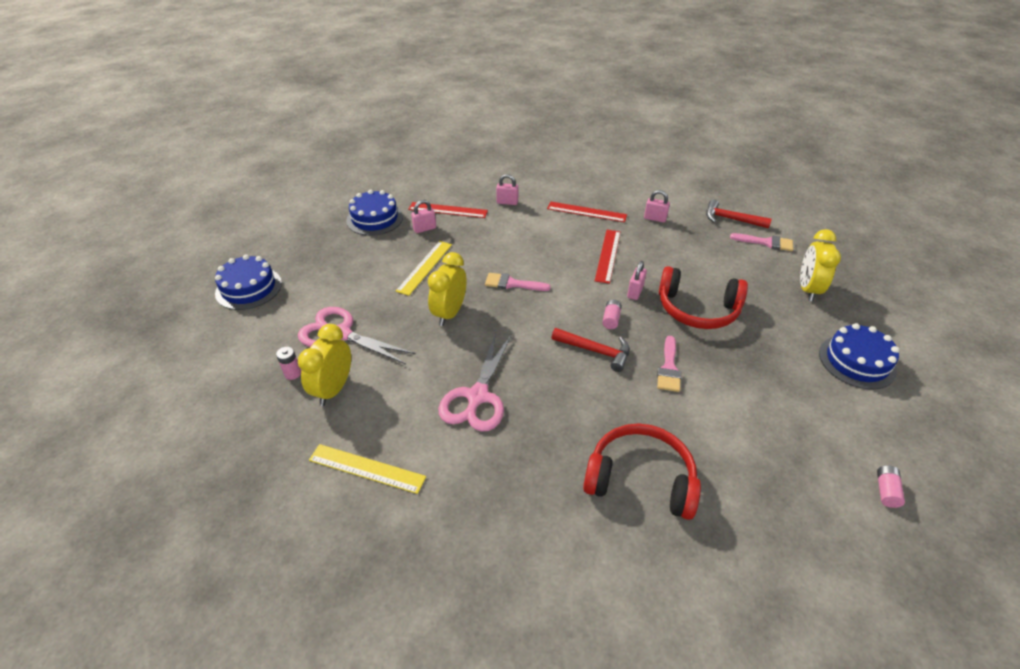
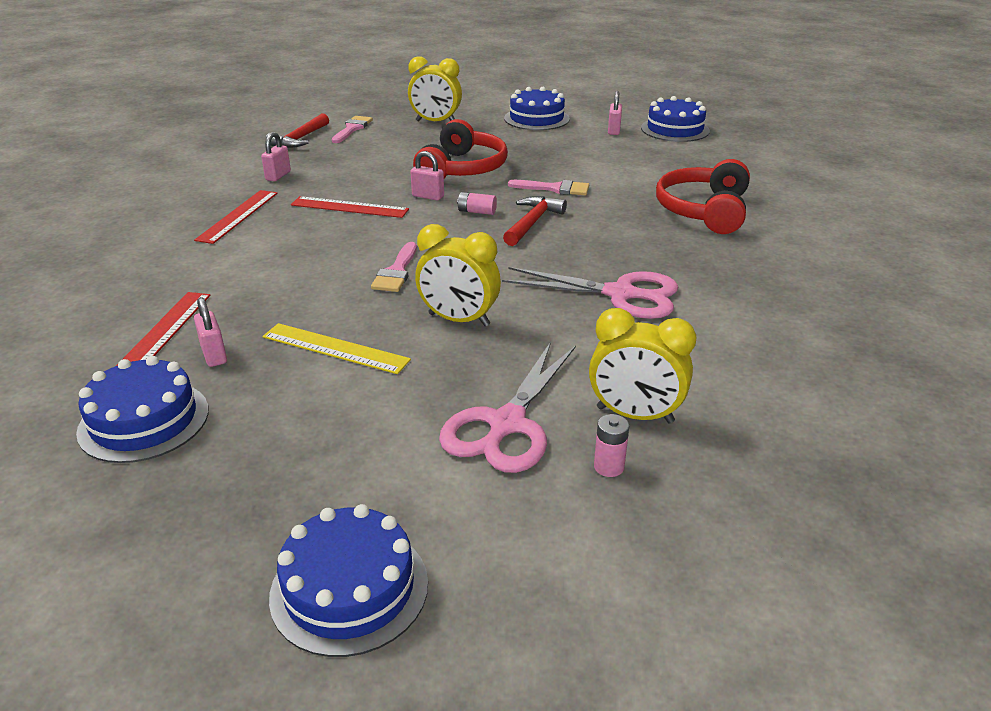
camera: 90 degrees left, 10 degrees down
yellow ruler [309,444,426,494] -> none
pink padlock [496,174,519,205] -> pink padlock moved to [608,91,622,135]
pink battery [877,465,905,508] -> blue cake [641,96,710,142]

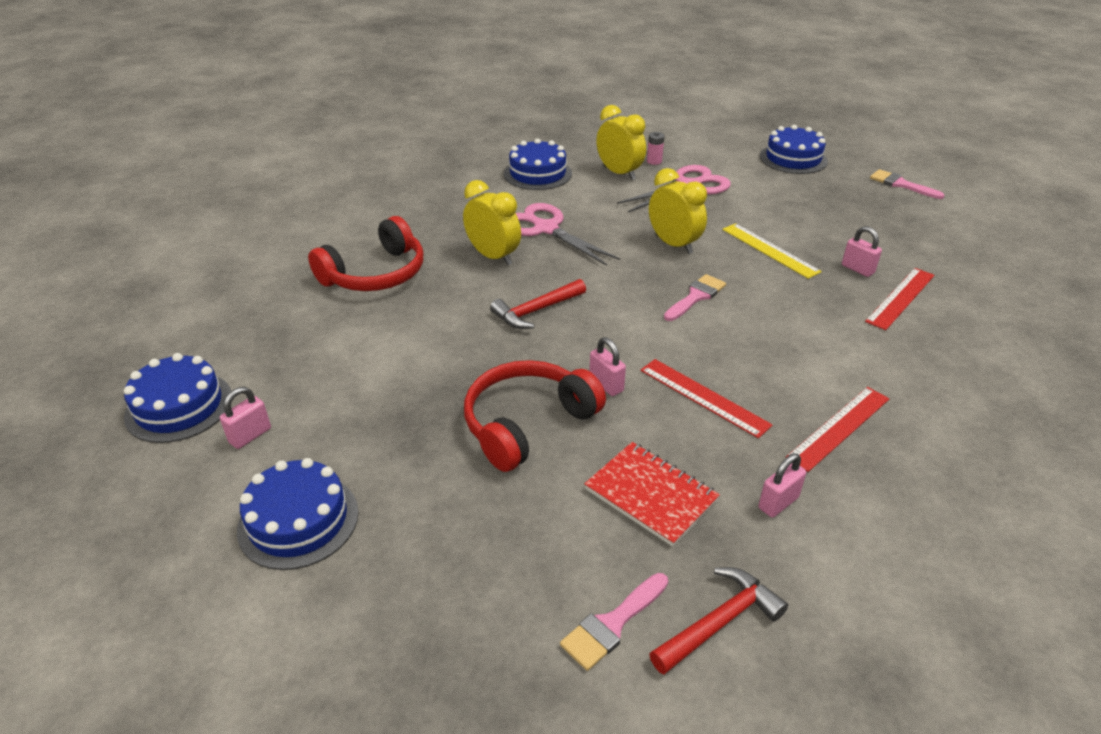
camera: 150 degrees left, 5 degrees up
blue cake [76,356,209,463] -> blue cake moved to [504,138,572,190]
pink padlock [194,297,227,367] -> pink padlock turned 45 degrees counterclockwise [842,226,882,277]
yellow clock [408,56,462,121] -> yellow clock moved to [463,180,521,265]
pink battery [457,192,497,215] -> none
pink brush [508,180,589,195] -> pink brush moved to [870,169,945,199]
none -> red notebook [584,442,720,547]

